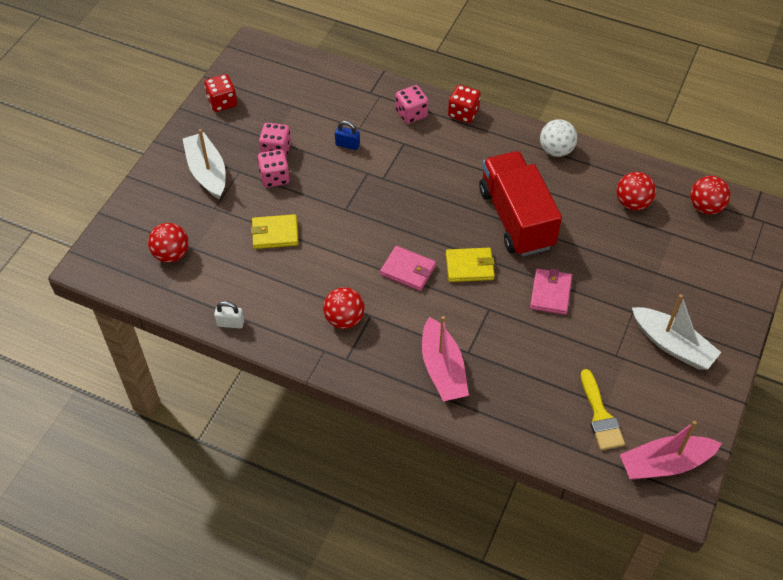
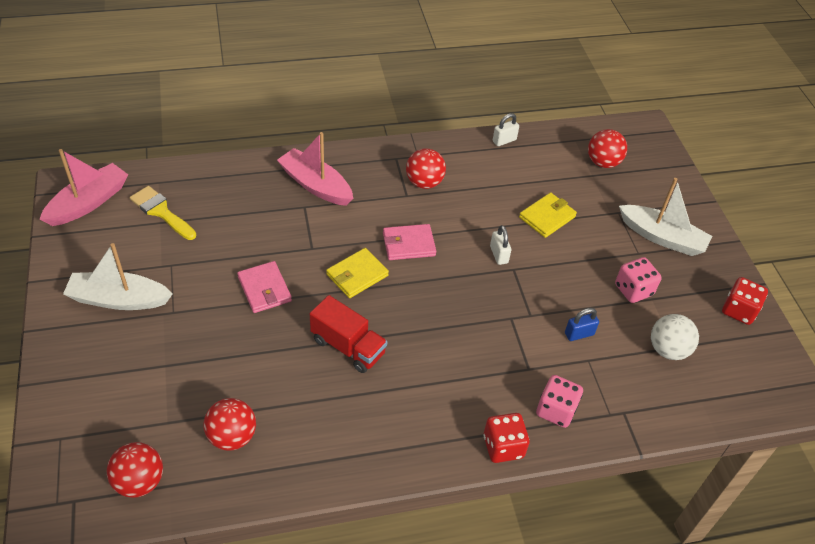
camera: 140 degrees right, 5 degrees down
pink dice [257,149,290,188] -> none
red truck [479,151,562,256] -> red truck [310,295,387,373], size x0.60
white ball [540,119,577,157] -> white ball moved to [651,314,699,360]
none -> white padlock [490,225,511,265]

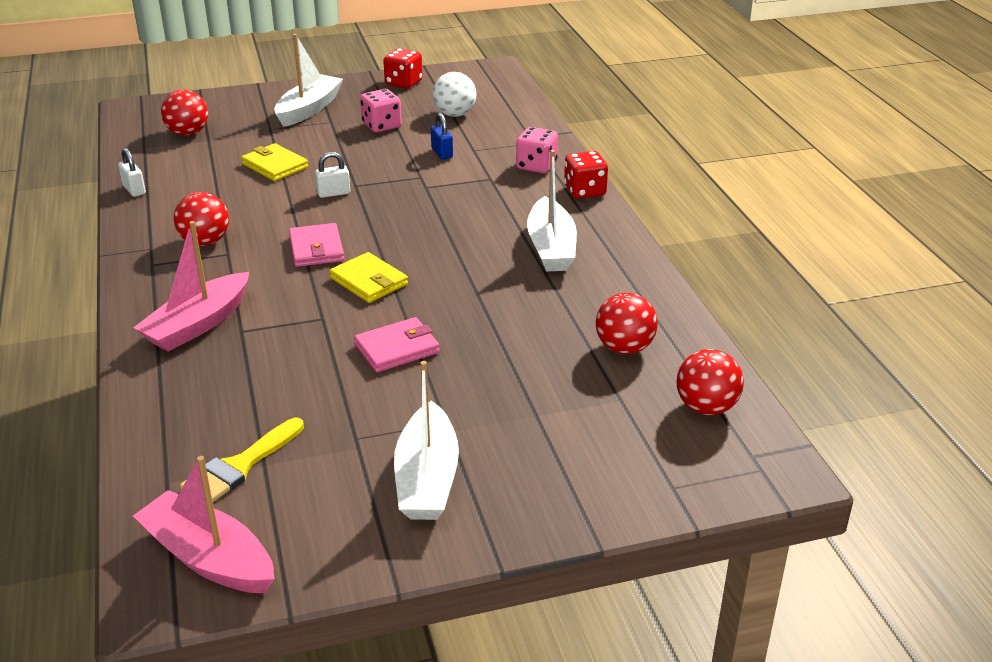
camera: 90 degrees left, 15 degrees down
red truck [310,295,387,373] -> none
none -> white boat [527,150,577,271]

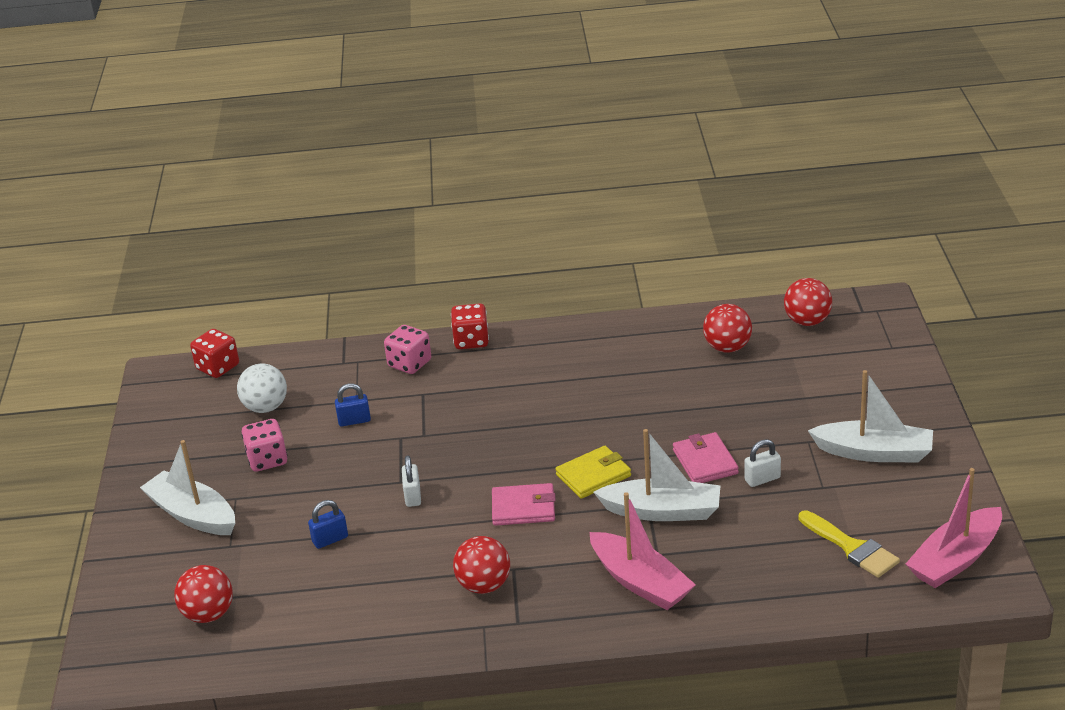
camera: 75 degrees left, 0 degrees up
white padlock [118,148,146,197] -> white padlock moved to [744,439,781,487]
yellow wallet [241,143,308,181] -> blue padlock [308,500,348,549]
red dice [383,48,423,88] -> red dice moved to [190,329,239,378]
white boat [527,150,577,271] -> white boat moved to [594,429,720,521]

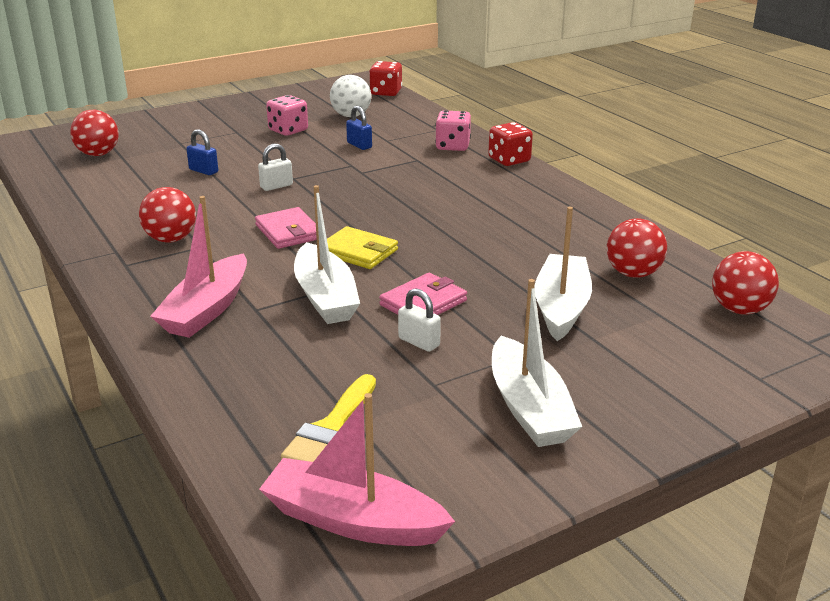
camera: 60 degrees right, 5 degrees down
white boat [140,440,235,535] -> white boat moved to [534,207,592,341]

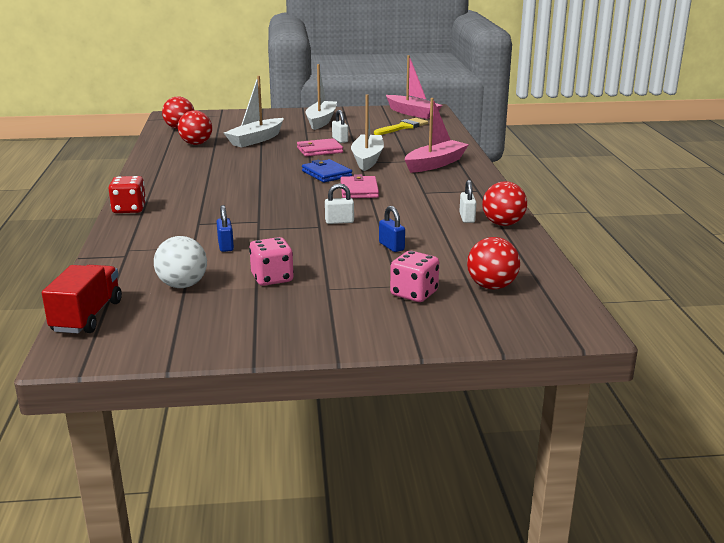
camera: 155 degrees left, 5 degrees down
red ball [139,187,196,243] -> red ball moved to [482,181,527,226]
yellow wallet [327,226,398,269] -> blue wallet [302,159,352,183]
red dice [369,61,402,96] -> red truck [42,265,122,333]
pink dice [435,110,471,151] -> pink dice moved to [390,251,439,302]
none -> white padlock [459,180,476,223]

